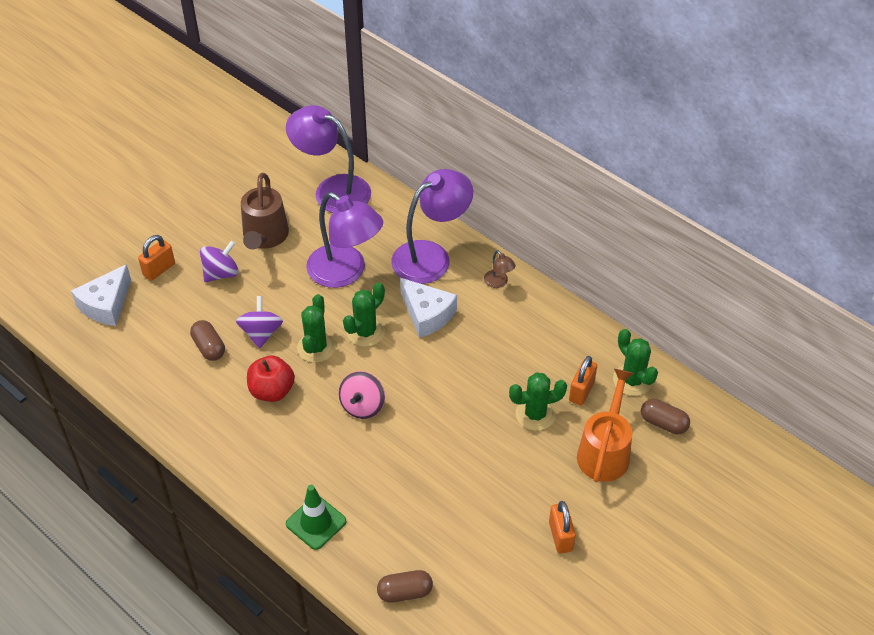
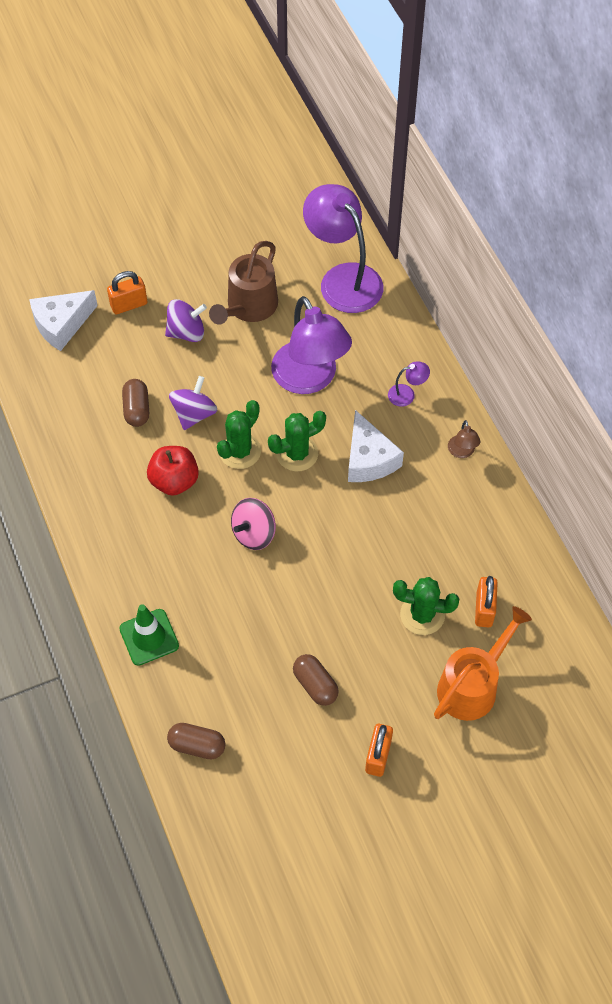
camera: 25 degrees right, 10 degrees up
purple lamp [391,169,473,284] -> purple lamp [388,361,430,407], size x0.41
orange padlock [569,356,597,405] -> orange padlock turned 45 degrees counterclockwise [475,576,498,628]
green cactus [613,329,658,396] -> none
brown capsule [641,399,690,434] -> brown capsule moved to [293,654,339,706]

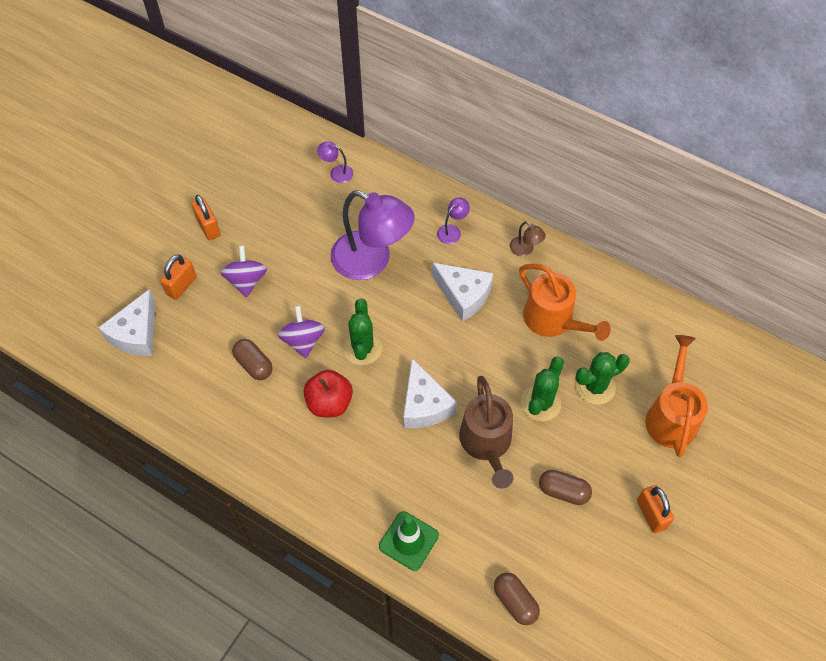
camera: 35 degrees left, 0 degrees up
purple spinning top [165,299,207,342] -> purple spinning top turned 45 degrees counterclockwise [220,245,267,297]
brown capsule [167,723,226,759] -> brown capsule turned 75 degrees clockwise [494,573,540,625]
brown watering can [209,241,278,325] -> brown watering can moved to [459,376,514,489]
pink spinning top [231,498,276,550] -> white cheese [403,358,457,428]
green cactus [268,411,326,471] -> green cactus moved to [521,357,564,421]
purple lamp [303,184,383,313] -> purple lamp [317,141,353,183], size x0.41
orange padlock [475,576,498,628] -> orange padlock moved to [192,195,220,240]
none -> orange watering can [519,264,611,341]

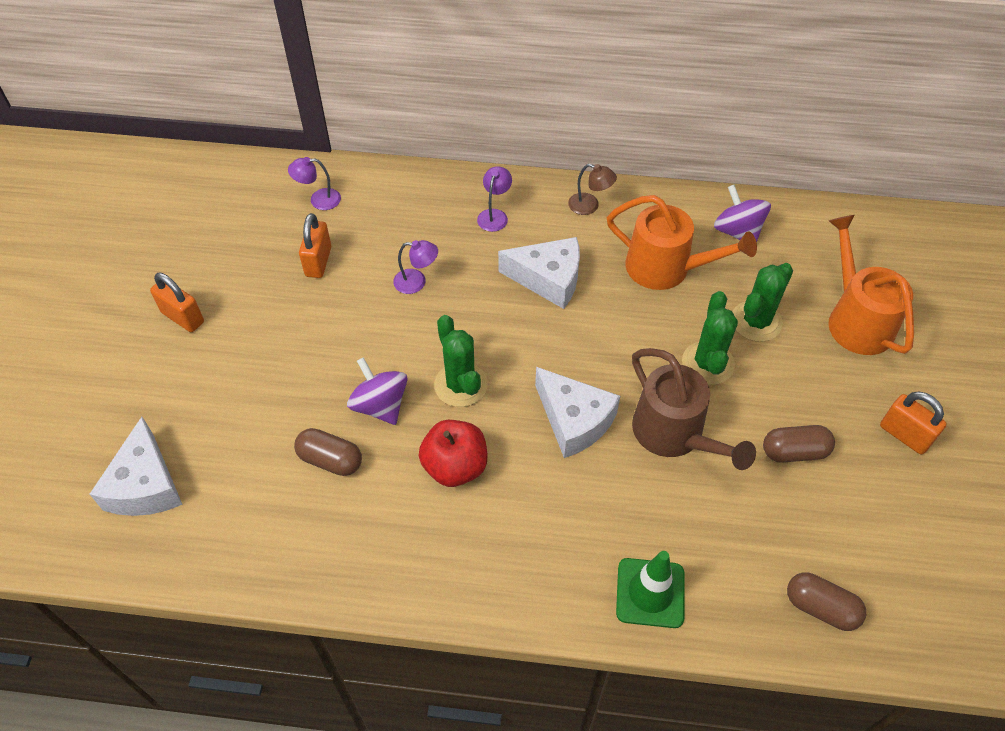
camera: 25 degrees left, 5 degrees down
orange padlock [160,254,197,300] -> orange padlock moved to [299,213,331,278]
purple spinning top [220,245,267,297] -> purple spinning top moved to [714,185,771,242]
purple lamp [331,190,415,280] -> purple lamp [393,240,438,294], size x0.41

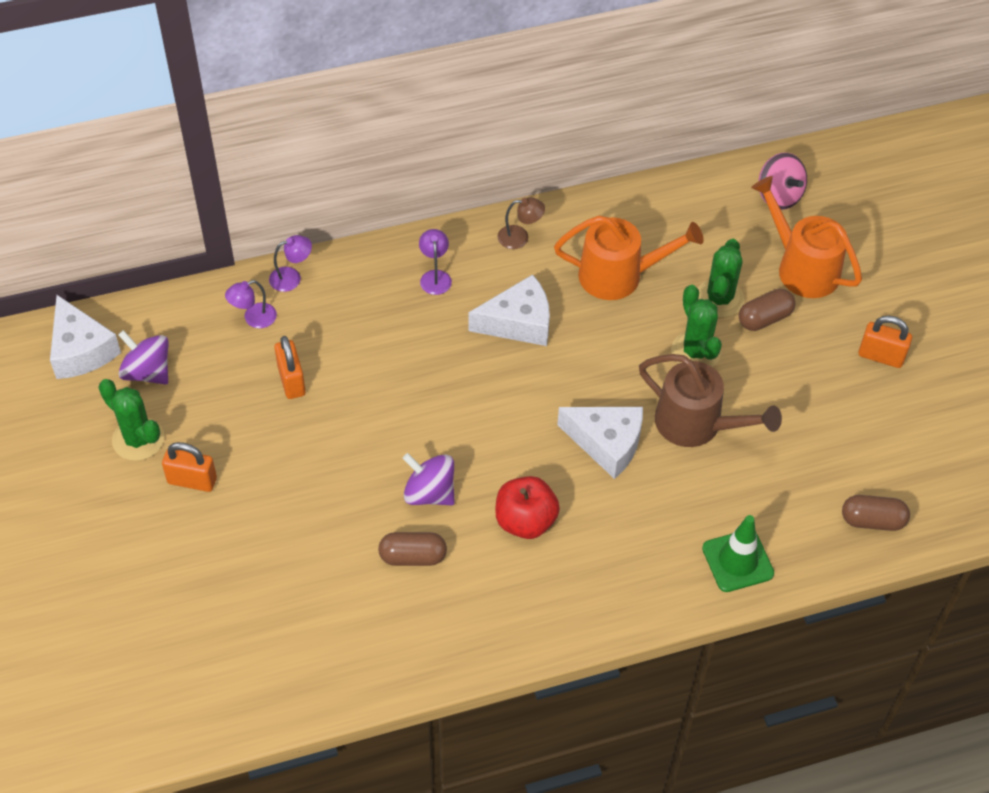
camera: 25 degrees left, 0 degrees up
white cheese [90,417,183,516] -> white cheese moved to [50,295,121,379]
purple lamp [393,240,438,294] -> purple lamp moved to [269,235,312,292]
green cactus [434,315,488,407] -> green cactus moved to [98,379,164,461]
purple spinning top [714,185,771,242] -> purple spinning top moved to [118,330,168,385]
brown capsule [763,425,835,463] -> brown capsule moved to [739,289,796,331]
none -> pink spinning top [758,153,807,210]

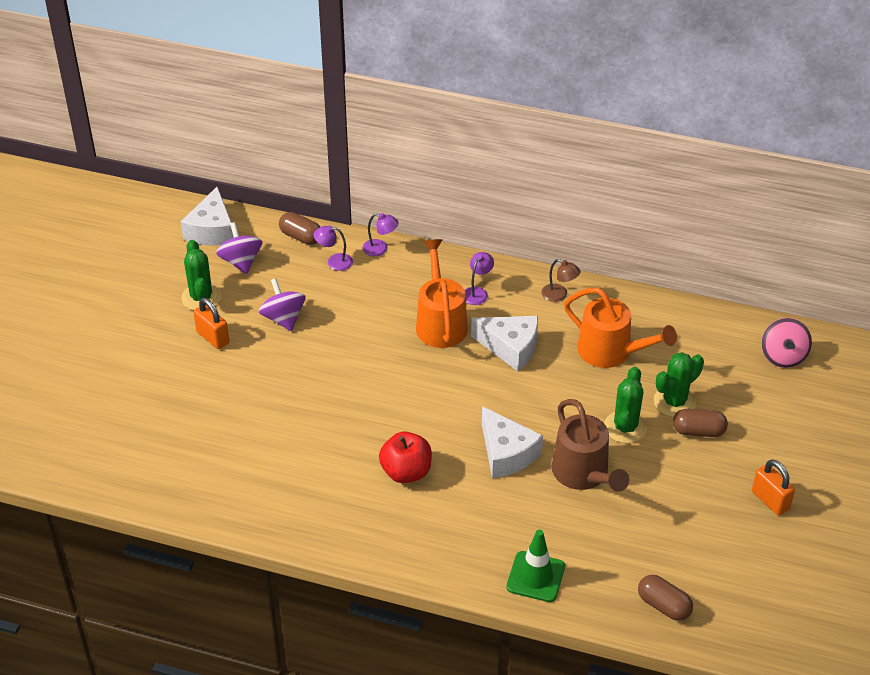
camera: 35 degrees right, 10 degrees down
orange padlock [274,336,306,399] -> none
brown capsule [378,532,447,566] -> brown capsule moved to [279,212,320,245]
purple spinning top [402,453,455,505] -> purple spinning top moved to [259,278,306,331]
orange watering can [751,176,862,298] -> orange watering can moved to [416,239,468,348]

